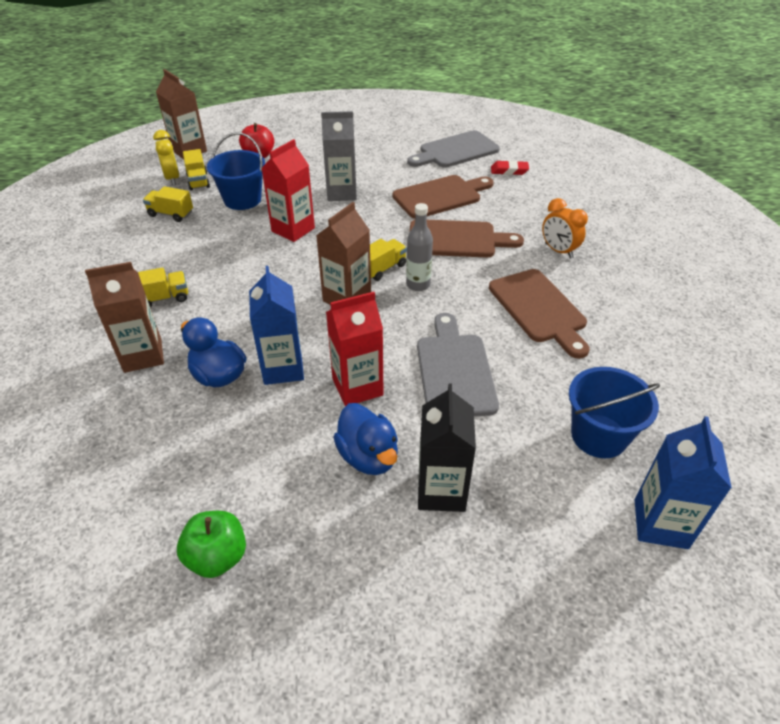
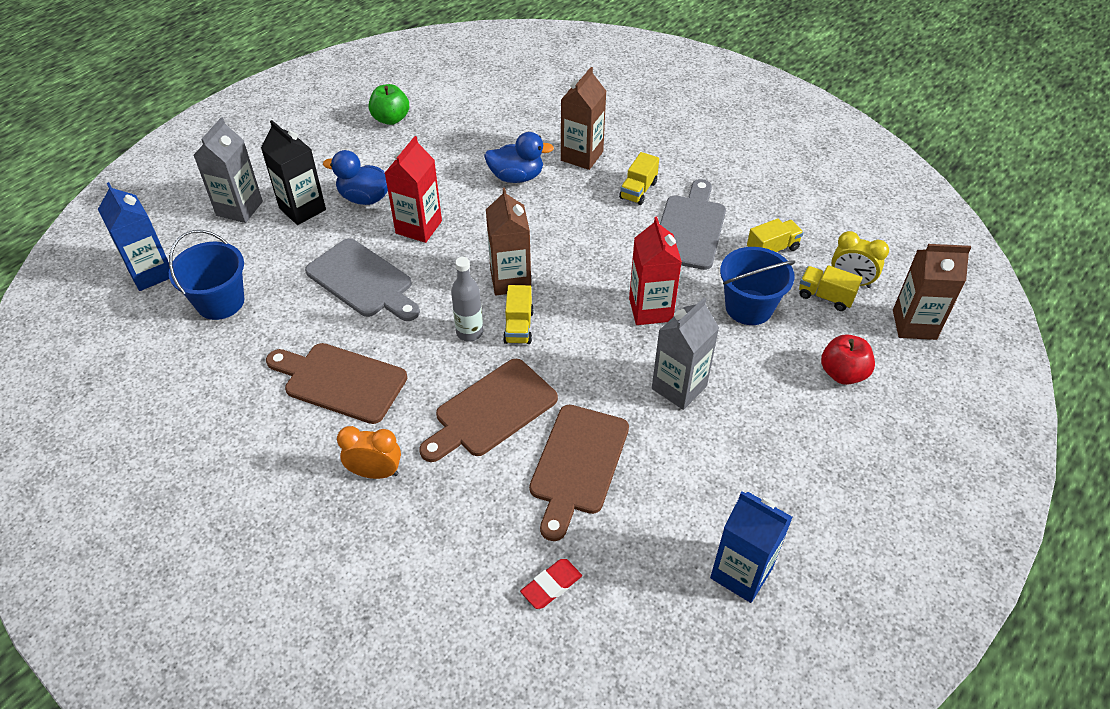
camera: 135 degrees right, 5 degrees up
blue carton [249,266,304,385] -> blue carton moved to [710,491,793,603]
grey cutting board [407,130,500,168] -> grey cutting board moved to [660,179,726,270]
none -> grey carton [193,117,263,223]

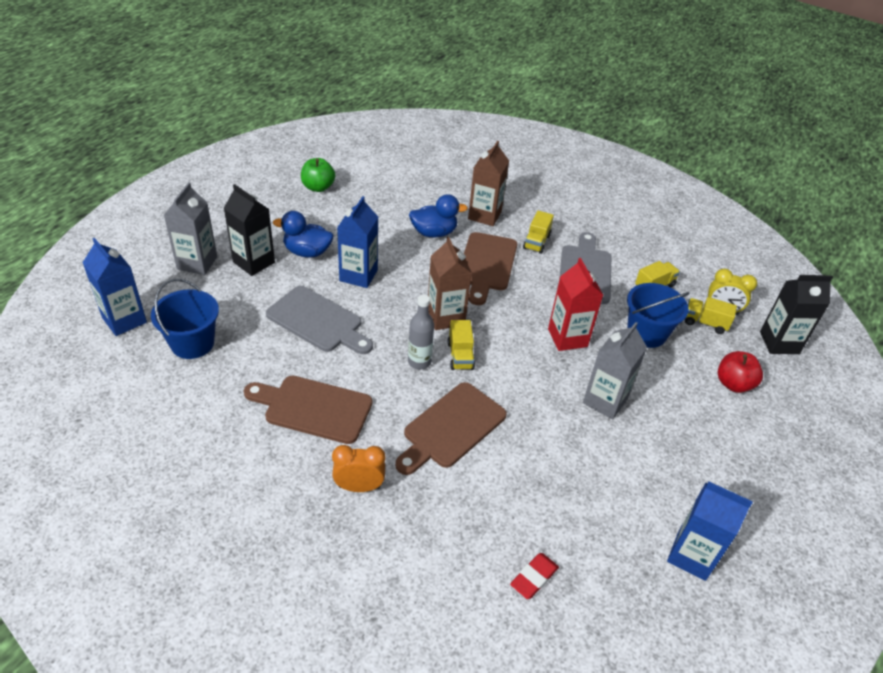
camera: 10 degrees left, 5 degrees down
red carton [385,136,442,243] -> blue carton [337,196,378,288]
brown cutting board [529,405,629,541] -> brown cutting board moved to [464,232,517,305]
brown carton [893,244,971,340] -> black carton [760,275,833,354]

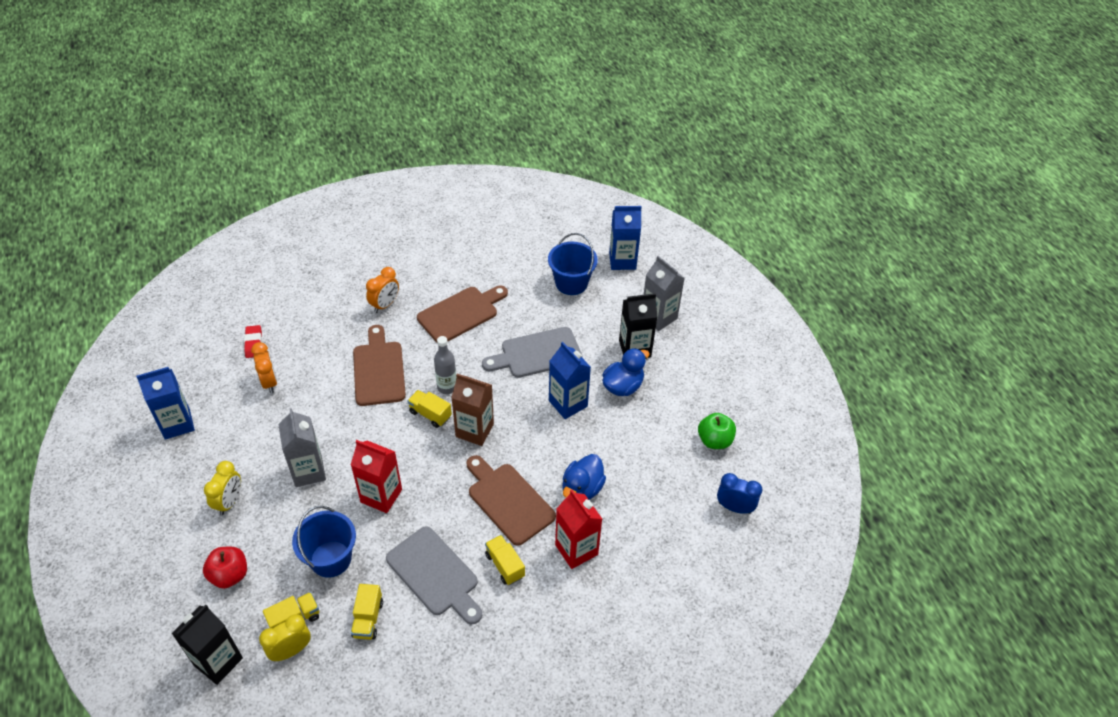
camera: 130 degrees right, 5 degrees up
brown carton [468,141,509,226] -> red carton [555,490,602,569]
none -> yellow clock [204,461,241,515]
none -> orange clock [251,342,277,393]
none -> blue clock [717,473,762,514]

